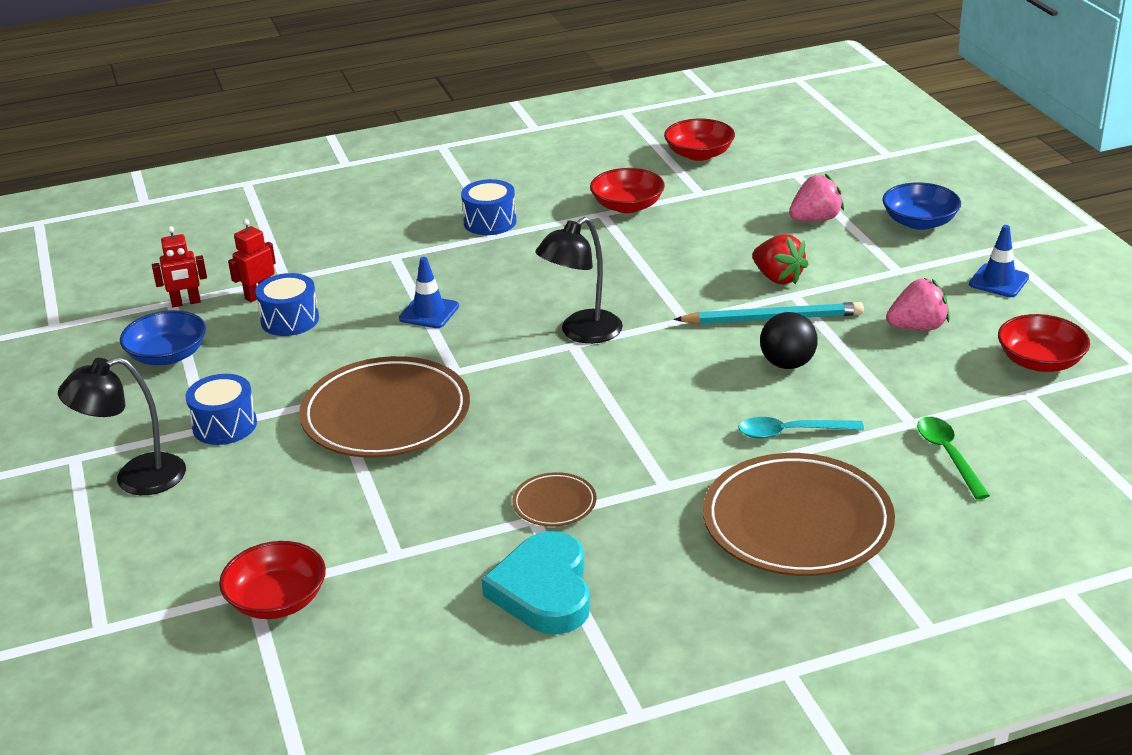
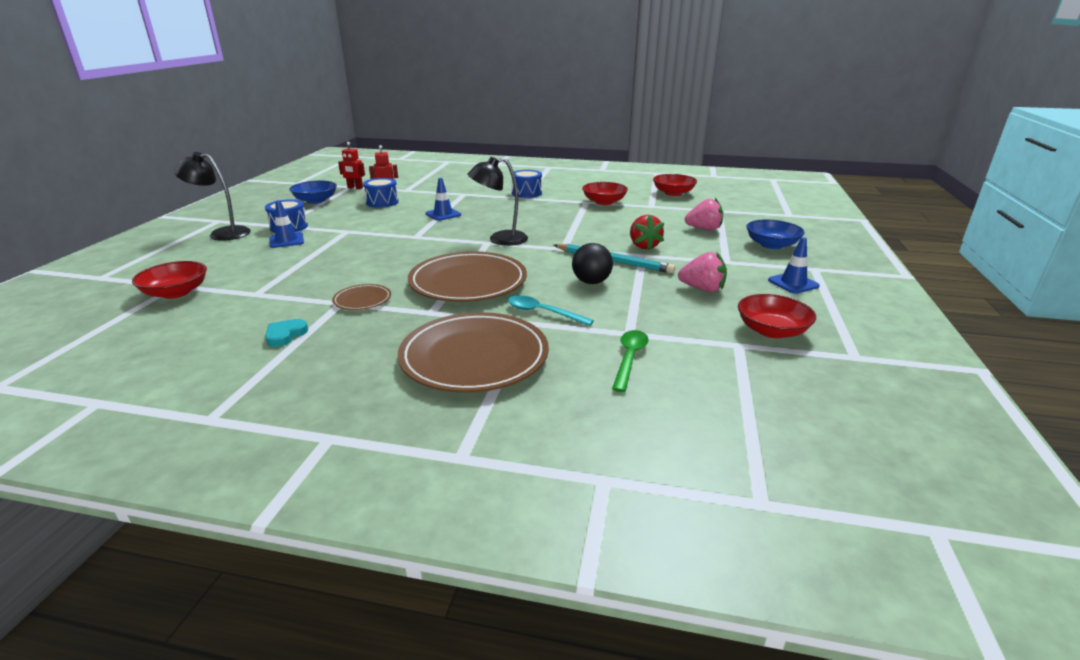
camera: 30 degrees right, 5 degrees down
brown plate [299,356,470,458] -> brown plate moved to [408,251,527,302]
turquoise heart [482,531,590,634] -> turquoise heart [265,319,308,347], size x0.49
none -> blue traffic cone [269,200,304,248]

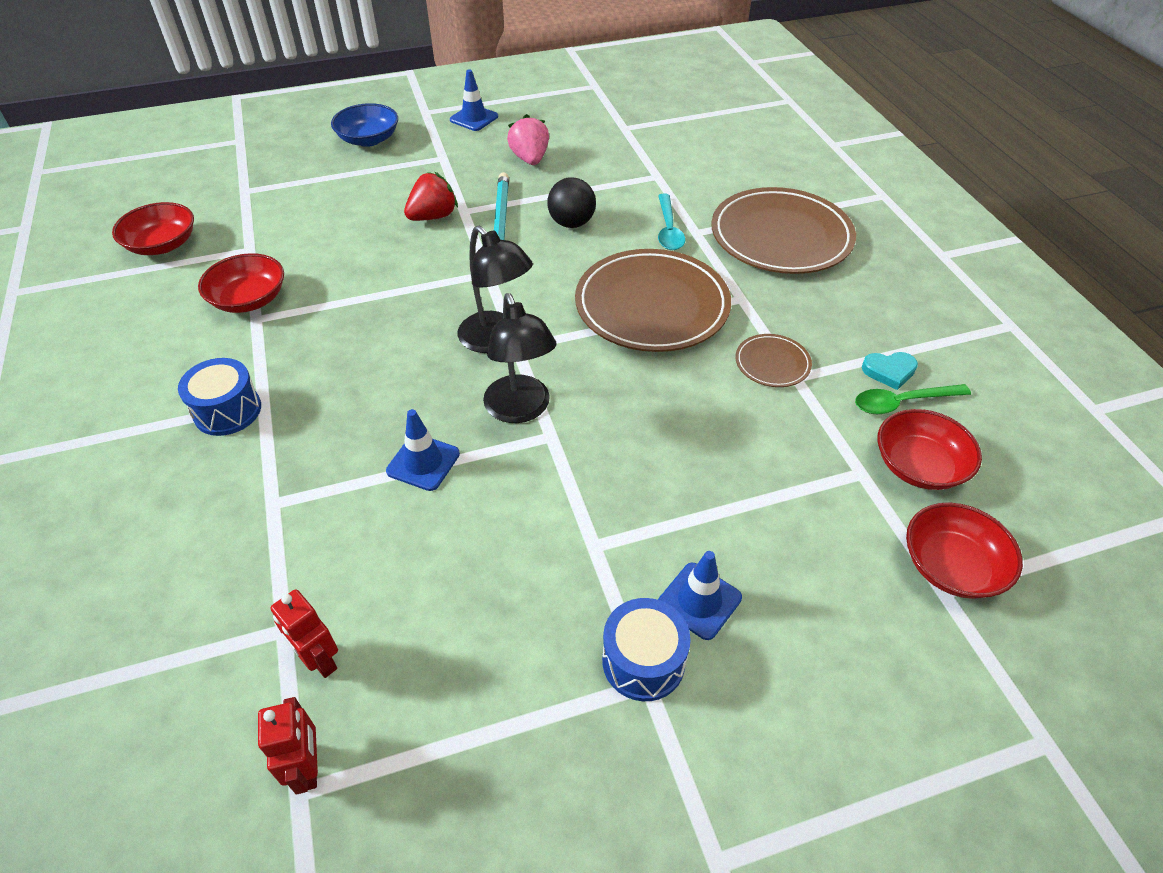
camera: 120 degrees left, 20 degrees up
black lamp [174,152,251,241] -> black lamp moved to [483,293,557,423]
blue bowl [289,181,337,204] -> none
blue drum [363,178,399,208] -> none
green spoon [612,330,649,392] -> green spoon moved to [855,384,971,414]
pink strawberry [685,198,723,231] -> none
red bowl [738,294,816,338] -> red bowl moved to [877,409,982,490]

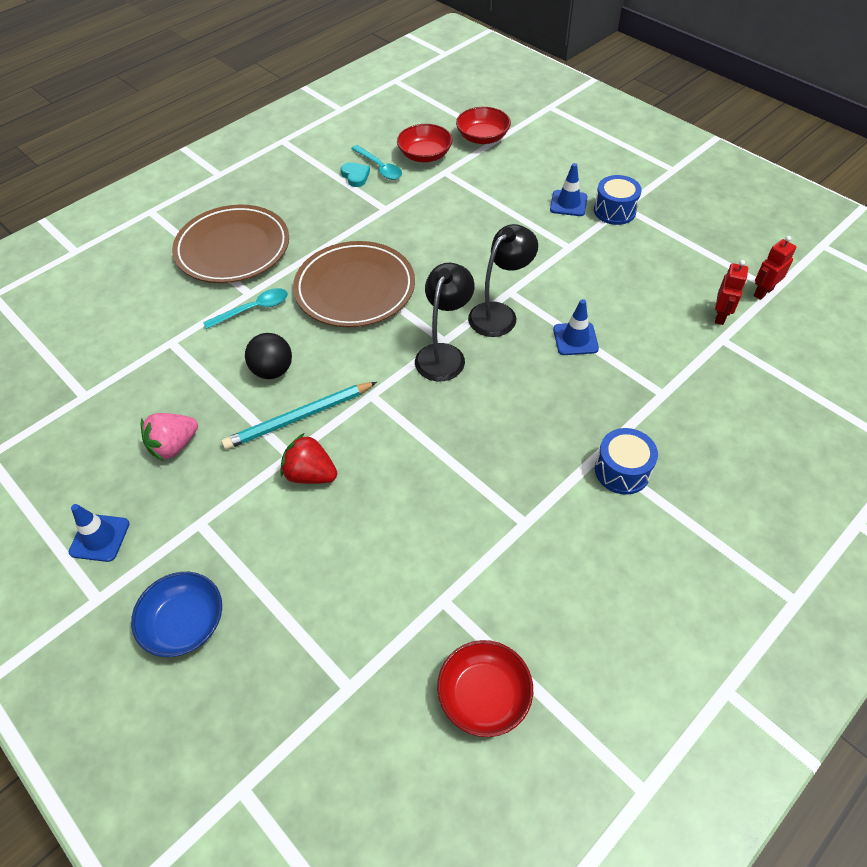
camera: 115 degrees left, 5 degrees up
red bowl [198,253,284,313] -> none
brown plate [735,334,812,387] -> none
green spoon [855,384,971,414] -> turquoise spoon [351,145,402,180]

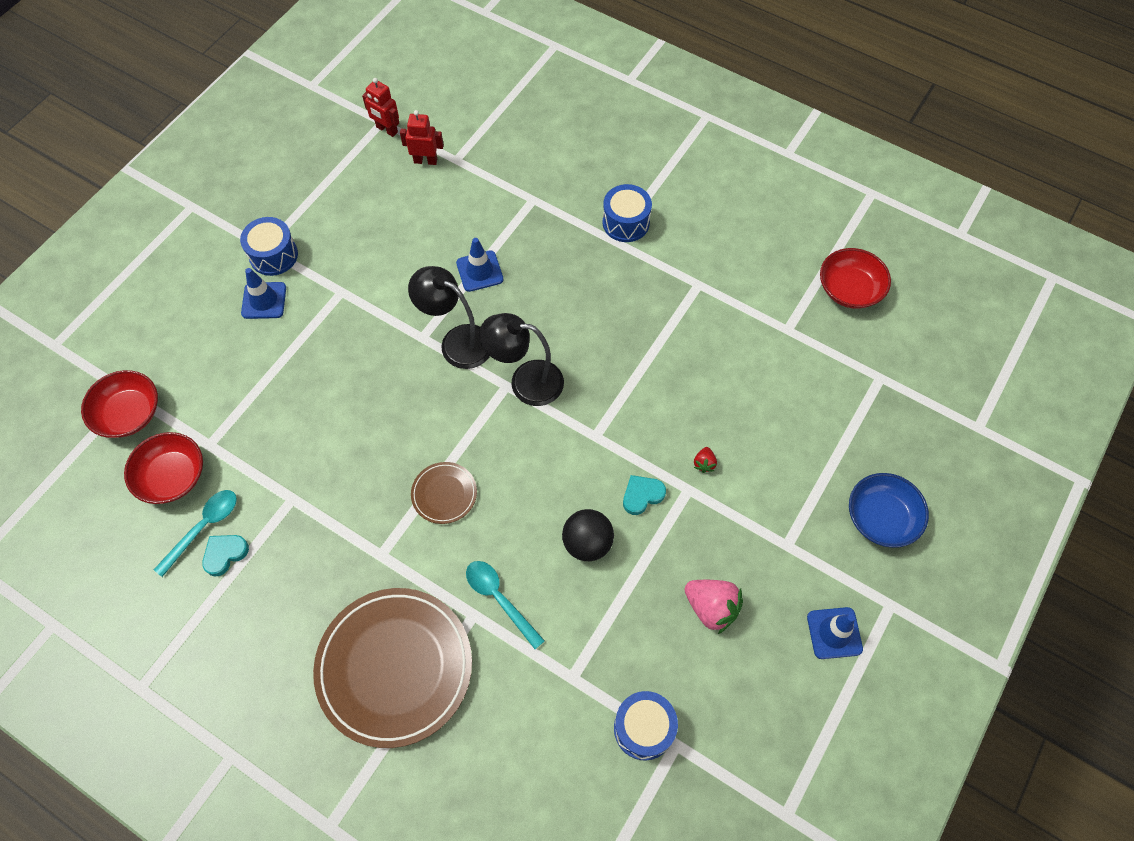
camera: 105 degrees left, 10 degrees up
turquoise pencil [221,382,377,450] -> turquoise heart [623,475,666,515]
red strawberry [280,433,337,484] -> red strawberry [694,447,717,473], size x0.49
brown plate [293,241,415,327] -> brown plate [411,462,477,524], size x0.46
none -> blue drum [614,691,678,760]

